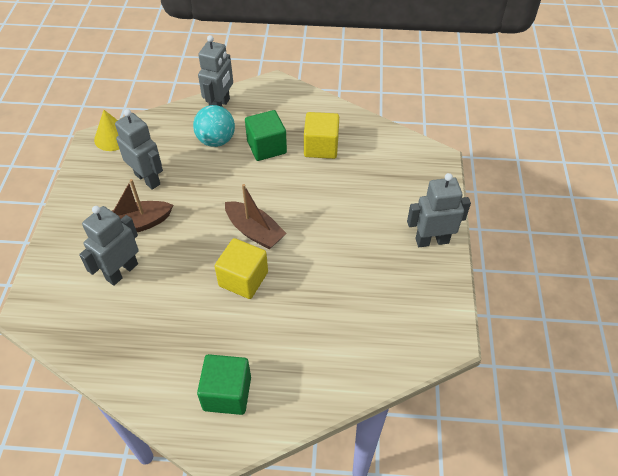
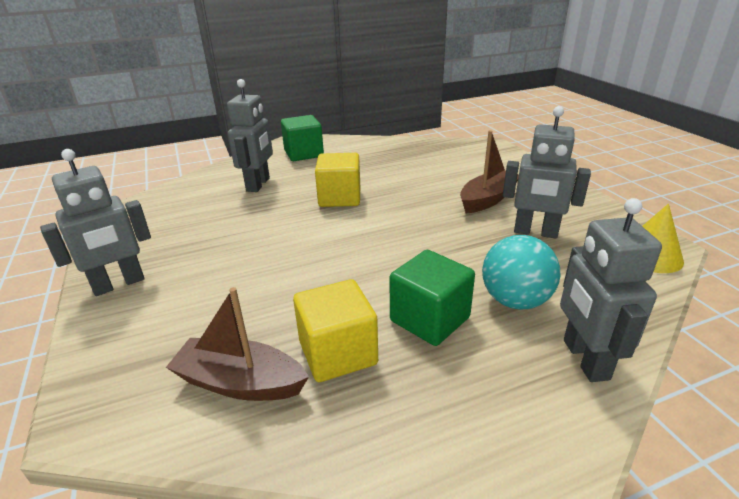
camera: 155 degrees right, 20 degrees down
grey robot [79,206,139,286] -> grey robot moved to [227,79,273,192]
brown boat [225,184,286,249] -> brown boat moved to [166,287,309,401]

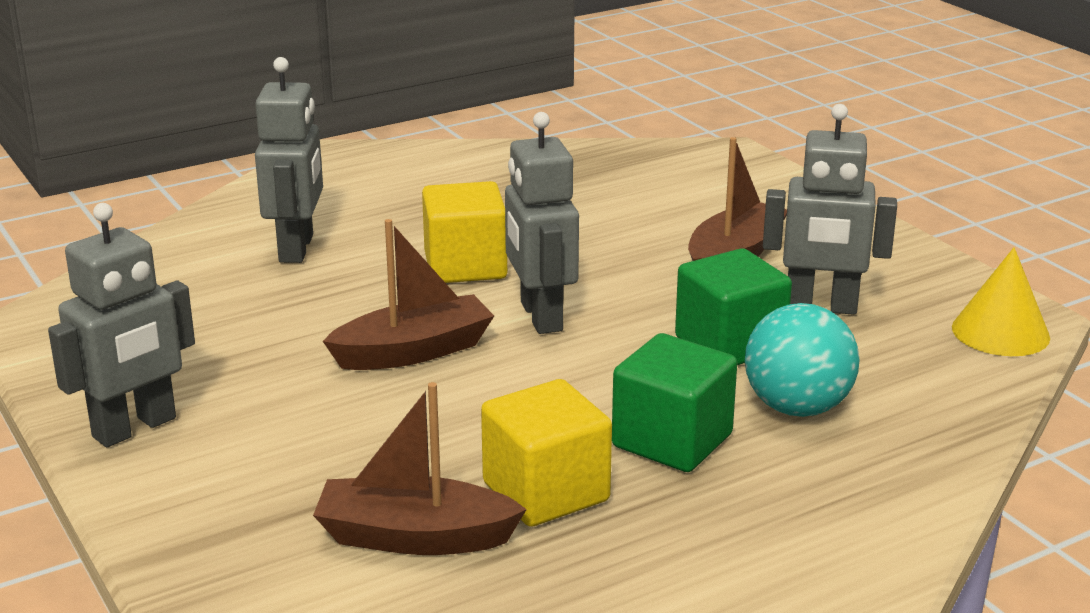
camera: 10 degrees left, 5 degrees down
green cube [281,115,324,161] -> green cube moved to [675,248,792,365]
grey robot [560,198,662,382] -> grey robot moved to [505,112,579,334]
none -> brown boat [323,219,494,370]

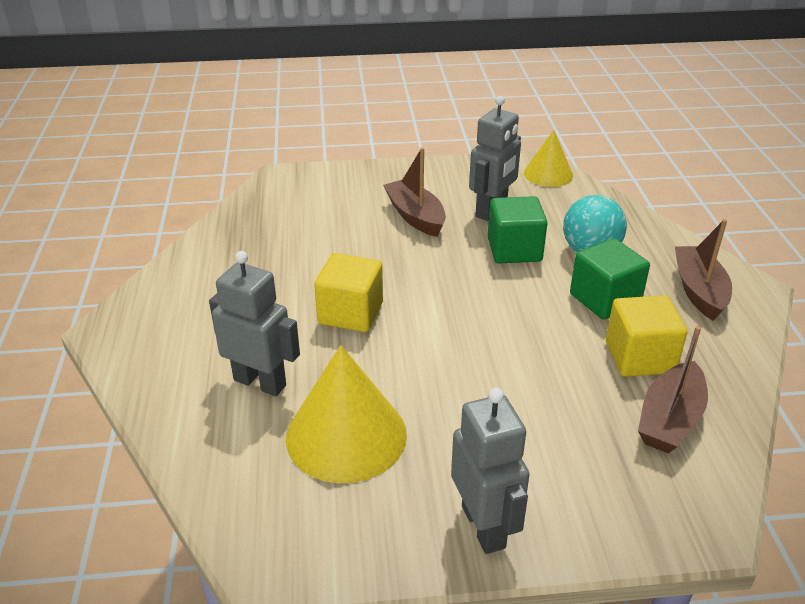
camera: 65 degrees left, 10 degrees up
brown boat [323,219,494,370] -> brown boat moved to [675,219,732,321]
grey robot [505,112,579,334] -> none
none -> yellow cone [286,345,407,483]

